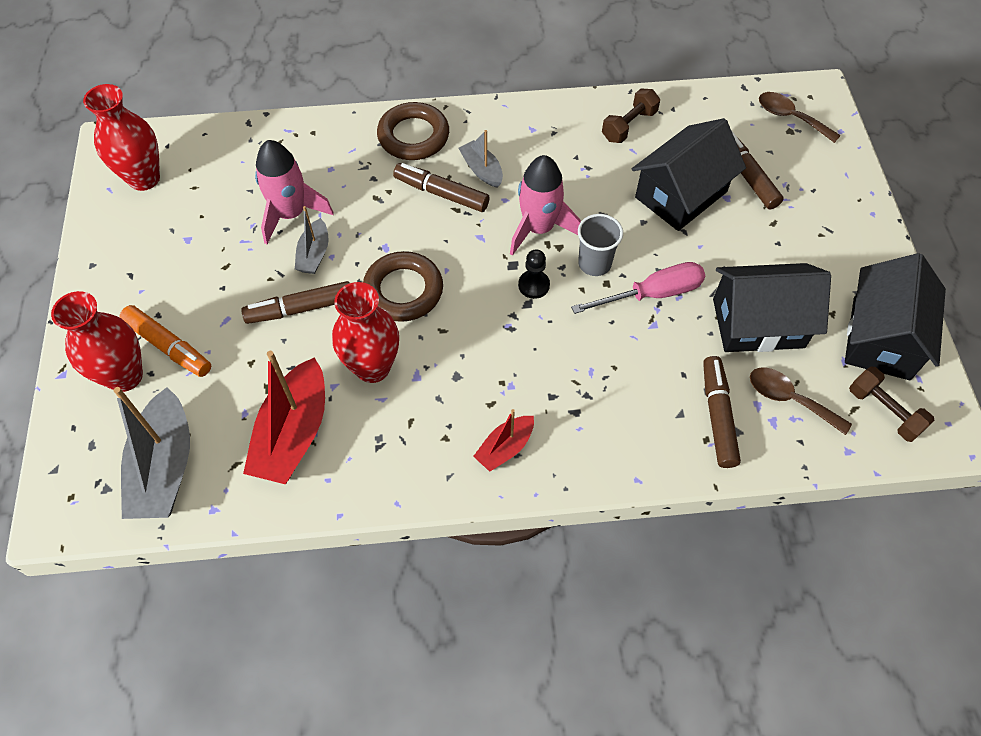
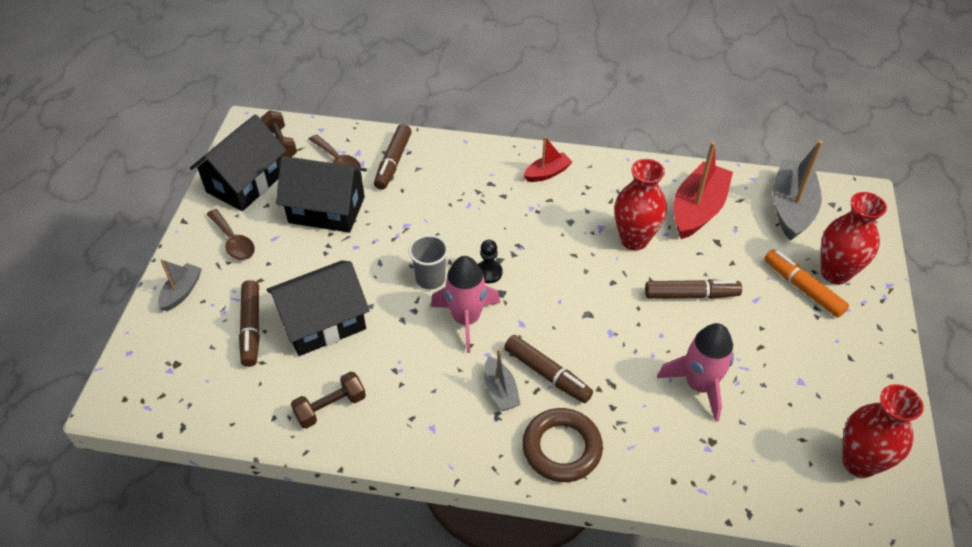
camera: 165 degrees left, 10 degrees down
grey boat [295,206,328,274] -> grey boat moved to [158,259,202,312]
brown ring [363,251,443,322] -> none
pink screwdriver [571,262,705,314] -> none
brown spoon [759,92,841,143] -> brown spoon moved to [207,209,255,260]

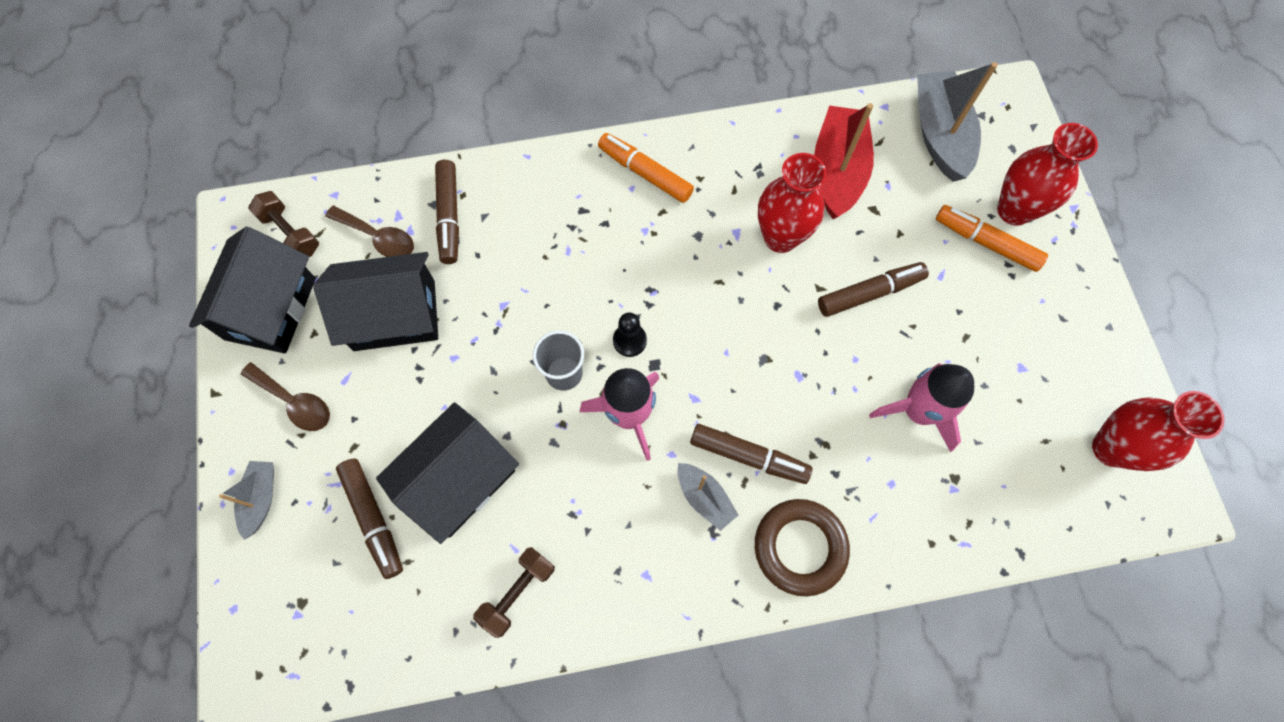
camera: 20 degrees left, 20 degrees up
red boat [524,136,572,182] -> orange marker [598,133,694,203]

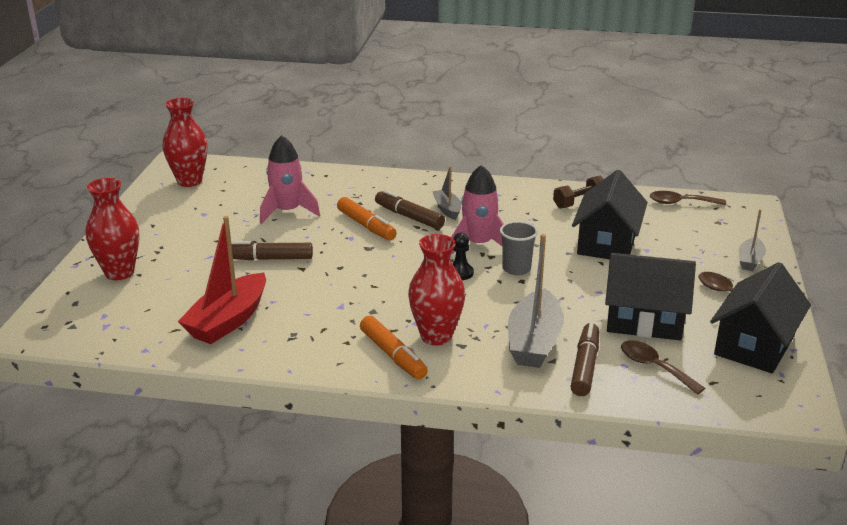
camera: 160 degrees left, 40 degrees down
brown dumbbell [248,191,319,257] -> none
brown marker [336,458,403,579] -> none
black house [376,402,519,544] -> black house turned 45 degrees counterclockwise [572,170,648,259]
brown ring [755,499,850,596] -> none
red vase [758,153,826,253] -> red vase moved to [408,234,465,346]
grey boat [917,62,998,182] -> grey boat moved to [508,234,564,368]
orange marker [936,205,1048,272] -> orange marker moved to [337,197,397,240]
none -> brown spoon [650,191,726,206]

